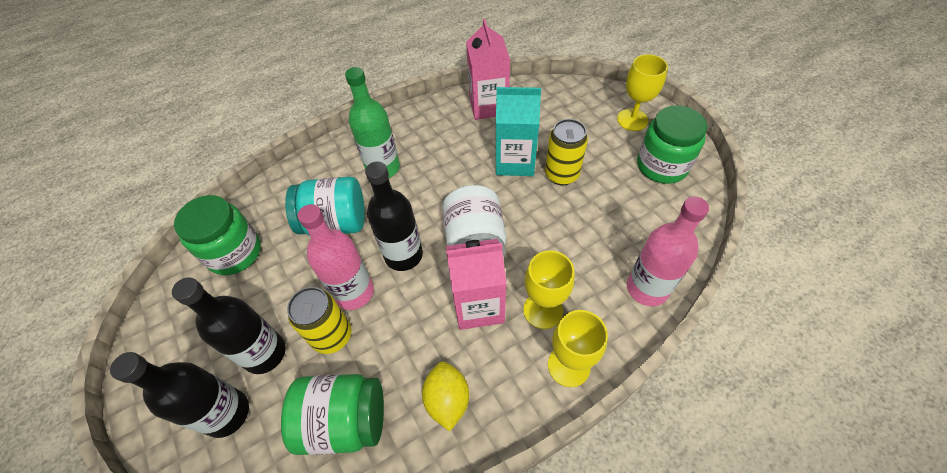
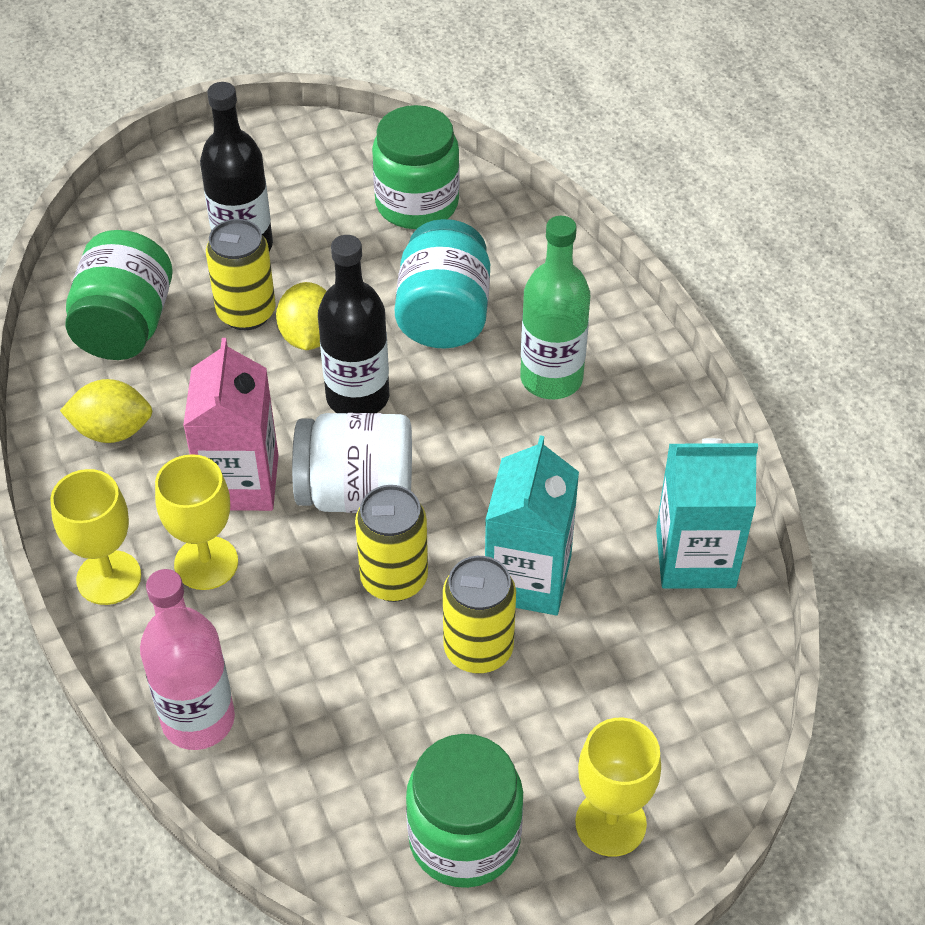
camera: 95 degrees right, 5 degrees down
black bottle [110,352,249,438] -> none
pink bottle [297,204,374,310] -> yellow lemon [276,282,326,350]
pink carton [466,19,510,120] -> turquoise carton [656,438,758,589]
none -> yellow can [355,485,428,602]

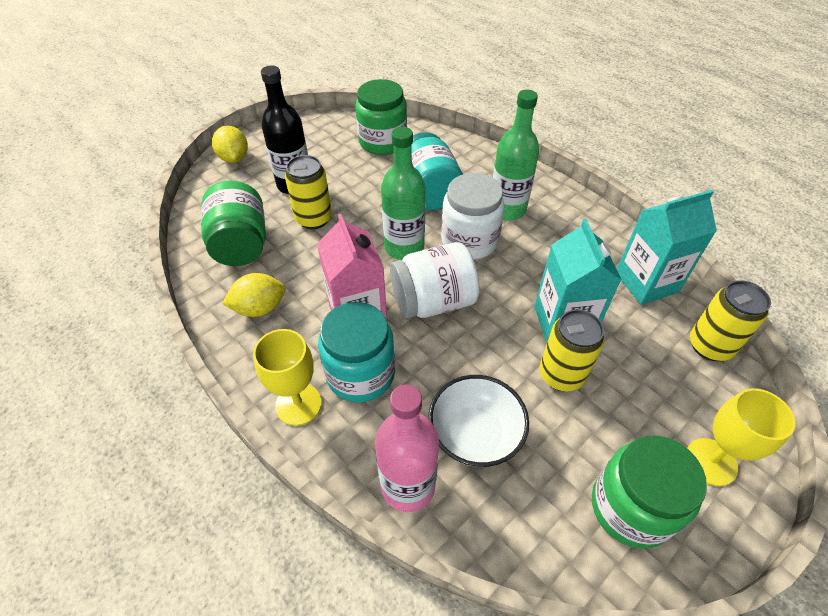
camera: 20 degrees left, 0 degrees up
yellow goblet [155,454,238,590] -> turquoise jar [318,302,395,403]
yellow lemon [276,282,326,350] -> yellow lemon moved to [212,126,248,163]
black bottle [318,235,389,413] -> green bottle [381,127,426,260]
yellow can [355,485,428,602] -> yellow can moved to [690,280,771,361]
none -> white bowl [429,375,529,467]
none -> white jar [441,173,505,259]

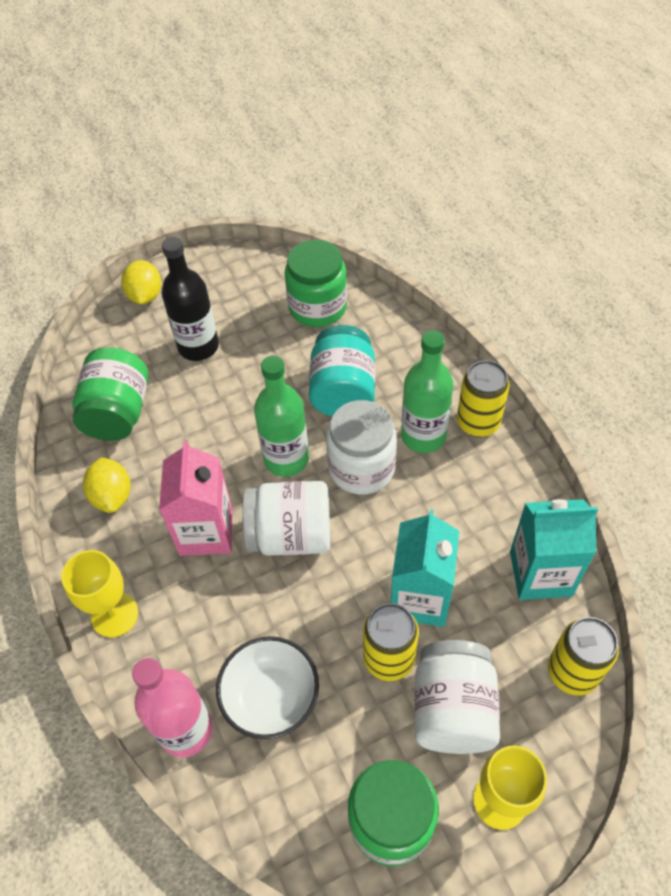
camera: 20 degrees right, 5 degrees up
yellow lemon [222,273,286,317] -> yellow lemon turned 75 degrees clockwise [83,457,131,513]
yellow can [285,155,332,229] -> yellow can moved to [457,360,510,437]
turquoise jar [318,302,395,403] -> none
none -> white jar [415,640,500,754]

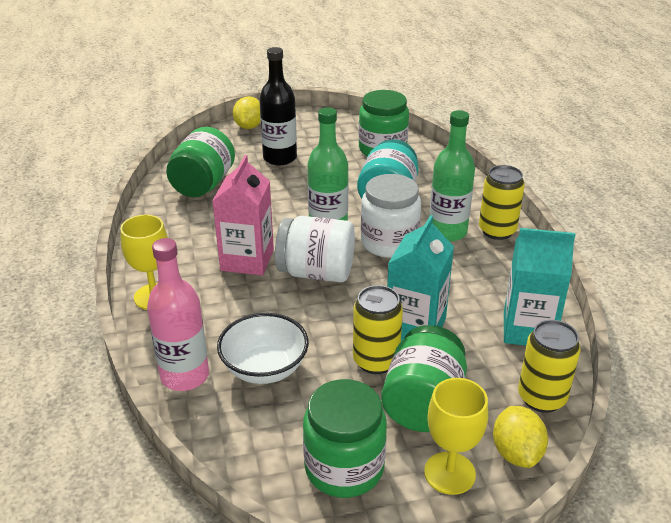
camera: 10 degrees right, 20 degrees down
yellow lemon [83,457,131,513] -> yellow lemon moved to [493,406,548,468]
white jar [415,640,500,754] -> green jar [381,325,467,432]

